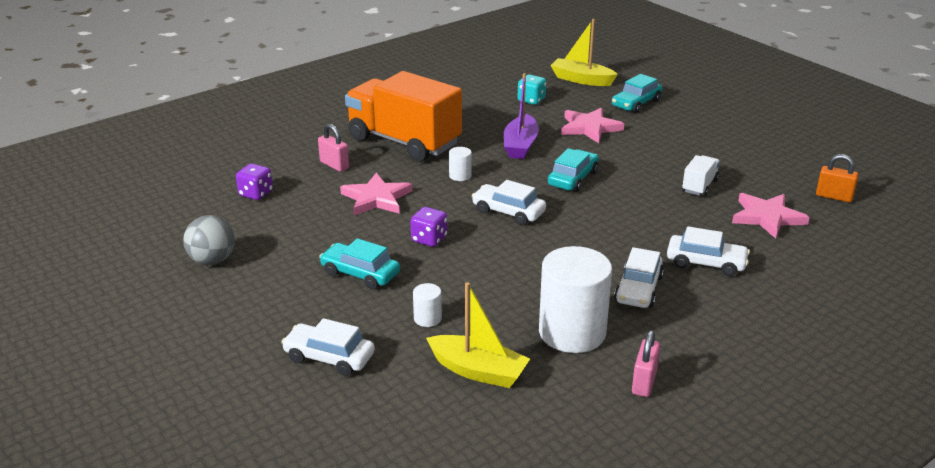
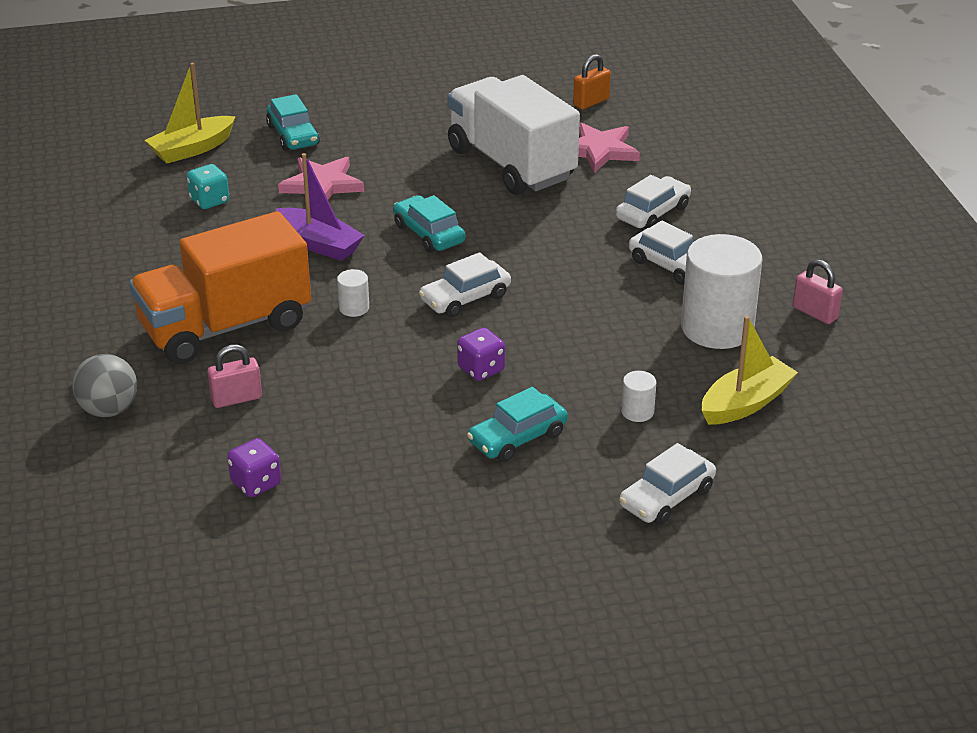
camera: 65 degrees left, 5 degrees up
grey ball [183,215,235,265] -> grey ball moved to [72,354,137,417]
pink star [340,173,412,215] -> none
white truck [682,155,720,197] -> white truck [447,75,580,195], size x2.39

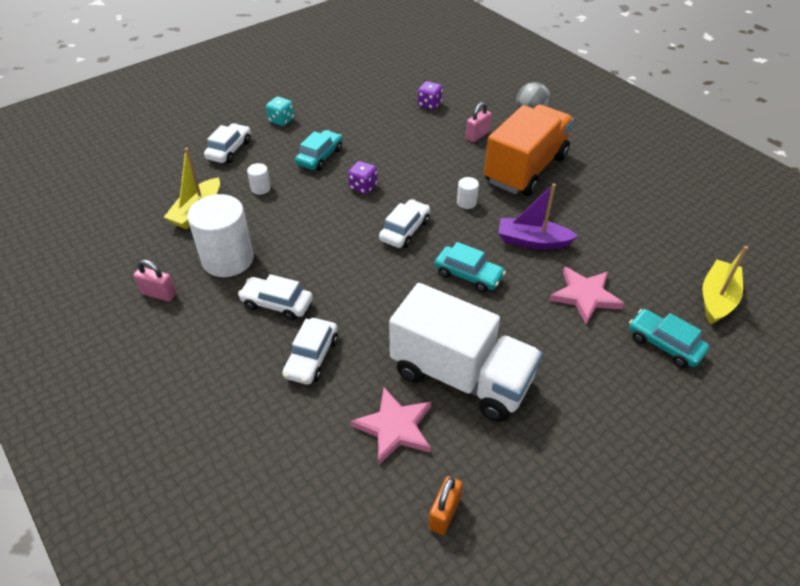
camera: 155 degrees right, 10 degrees up
turquoise dice [187,164,229,209] -> turquoise dice moved to [266,97,294,126]

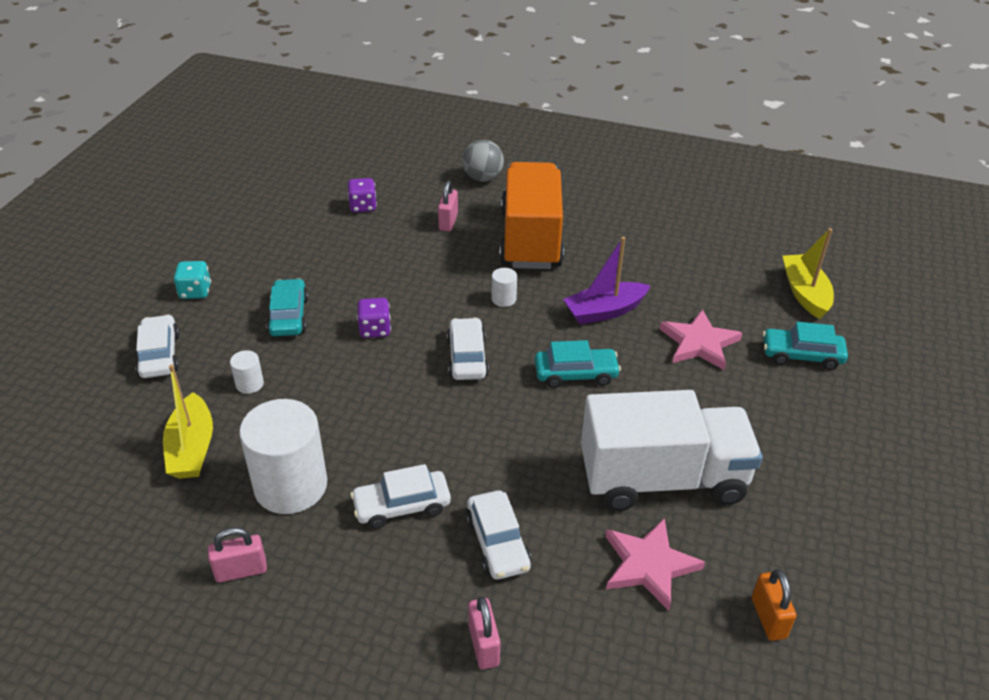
camera: 35 degrees left, 5 degrees down
none -> pink padlock [468,596,500,669]

